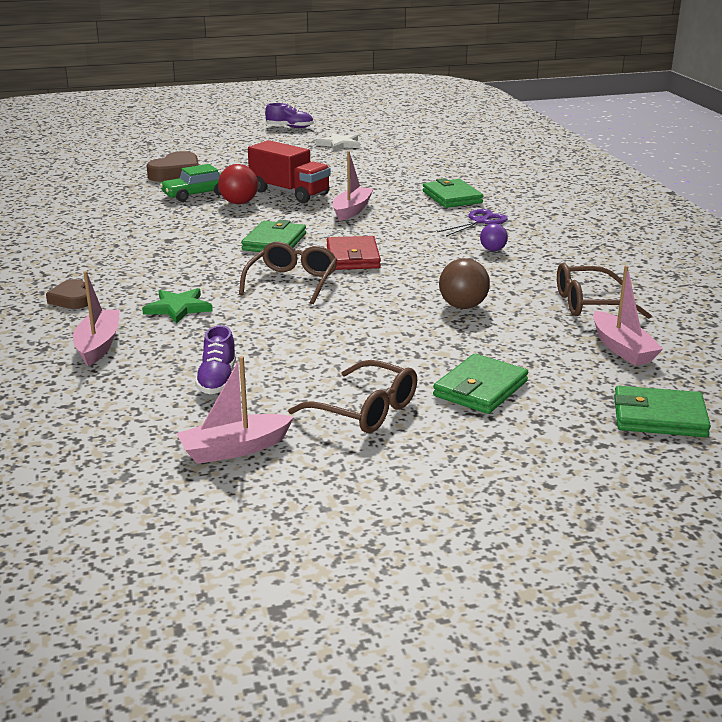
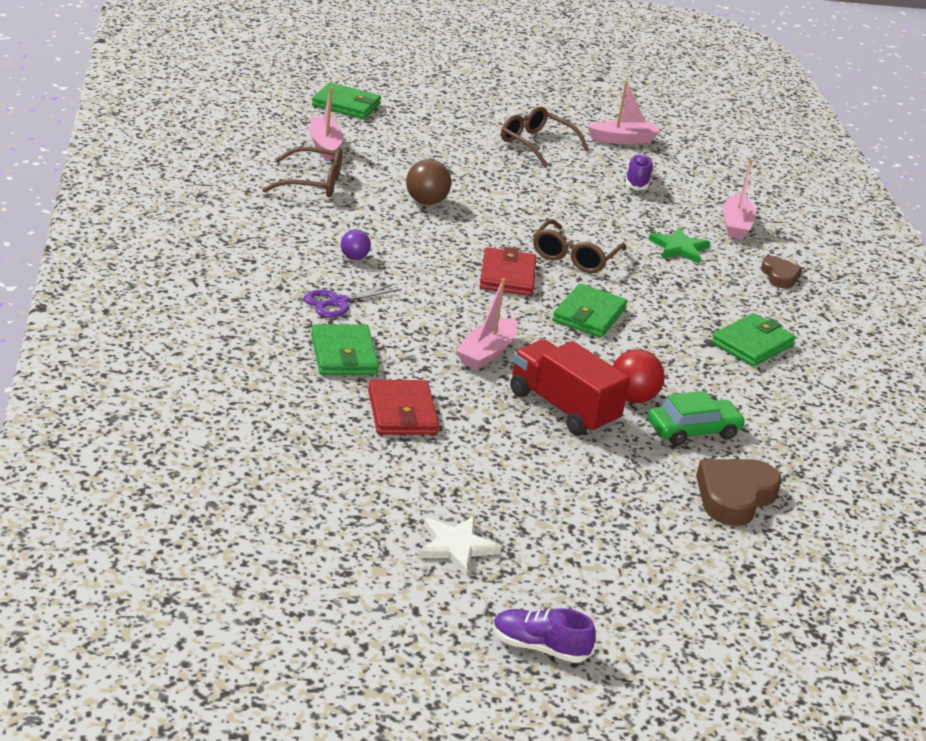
camera: 175 degrees left, 5 degrees up
green wallet [433,354,528,414] -> green wallet moved to [711,313,796,366]
none -> red wallet [368,380,439,435]

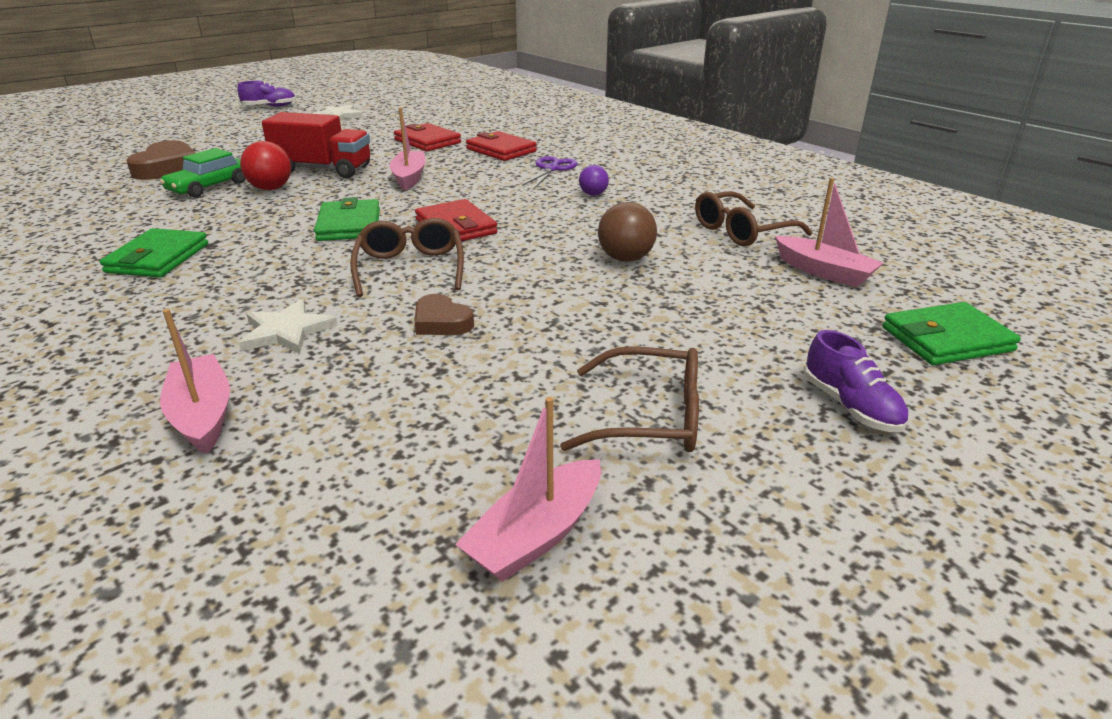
camera: 150 degrees right, 0 degrees up
green wallet [311,324,379,375] -> red wallet [466,131,537,161]
purple shoe [626,154,654,190] -> purple shoe moved to [804,330,909,432]
green star [648,227,710,264] -> white star [239,299,338,354]
brown heart [761,256,803,289] -> brown heart moved to [415,294,474,335]

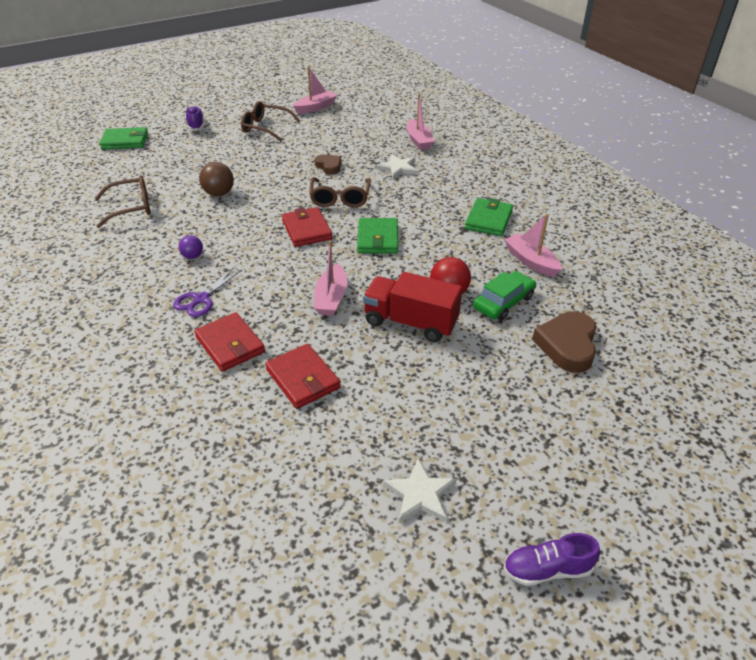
camera: 170 degrees left, 10 degrees up
pink boat [775,178,883,287] -> pink boat moved to [504,214,562,277]

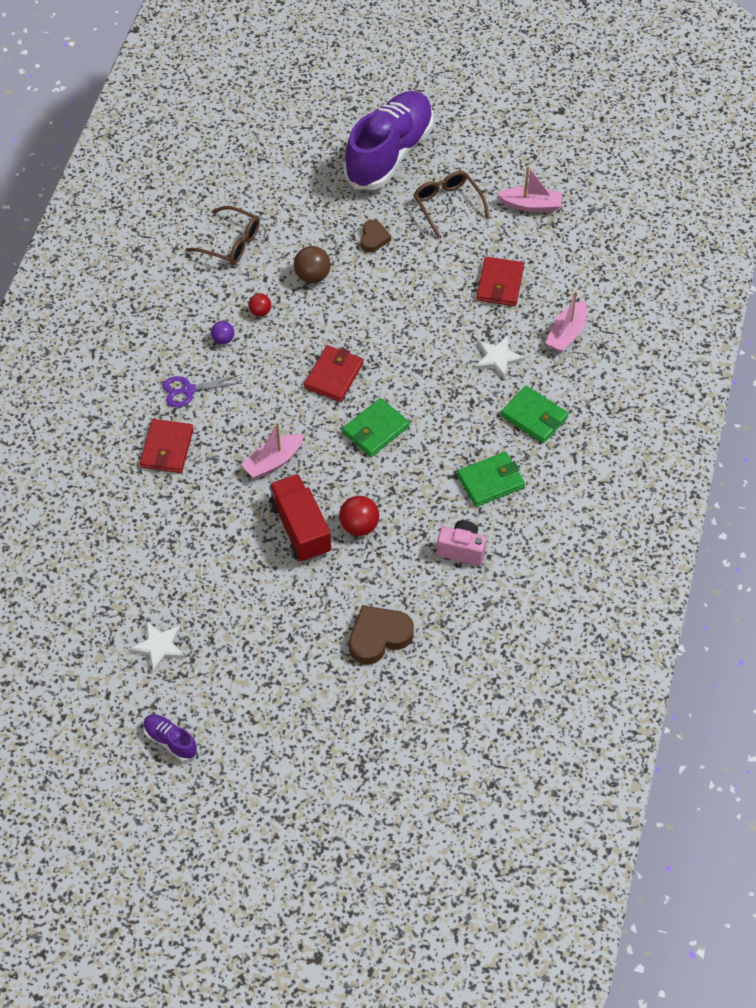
camera: 45 degrees right, 15 degrees up
green wallet [99,127,148,150] -> green wallet moved to [501,386,569,443]
purple shoe [185,106,204,131] -> purple shoe [343,91,434,190], size x2.47
red wallet [265,344,341,409] -> red wallet moved to [476,257,524,306]
brown glasses [309,177,371,207] -> none
brown heart [315,154,341,175] -> brown heart moved to [361,220,391,252]
green car [473,271,536,320] -> none
pink boat [504,214,562,277] -> pink camera [437,520,486,565]
none -> red ball [248,293,271,317]

